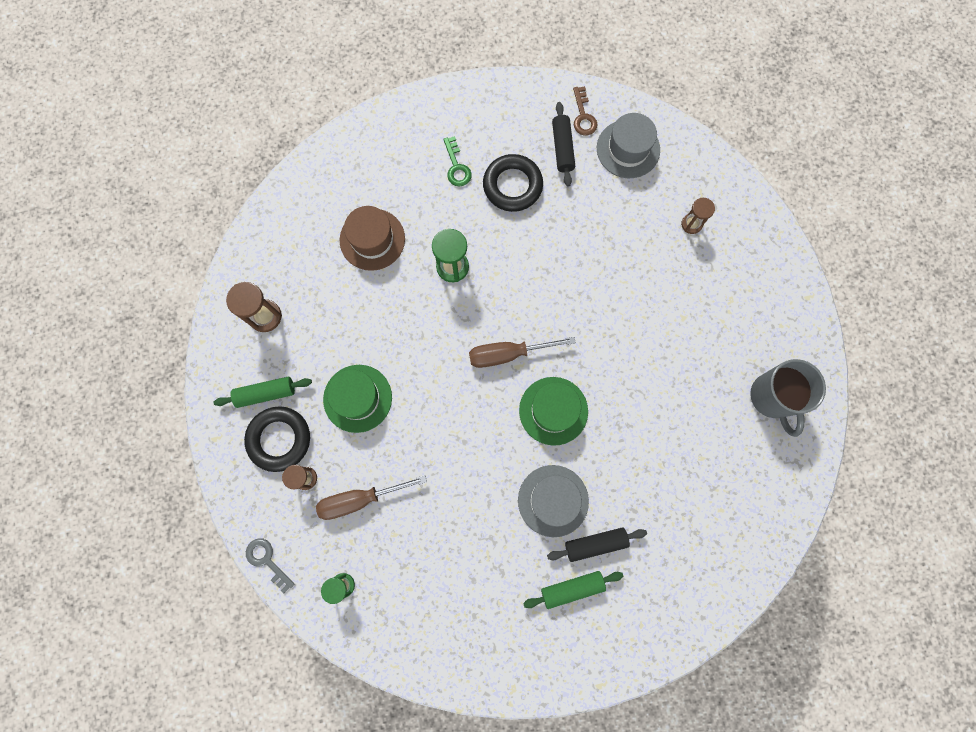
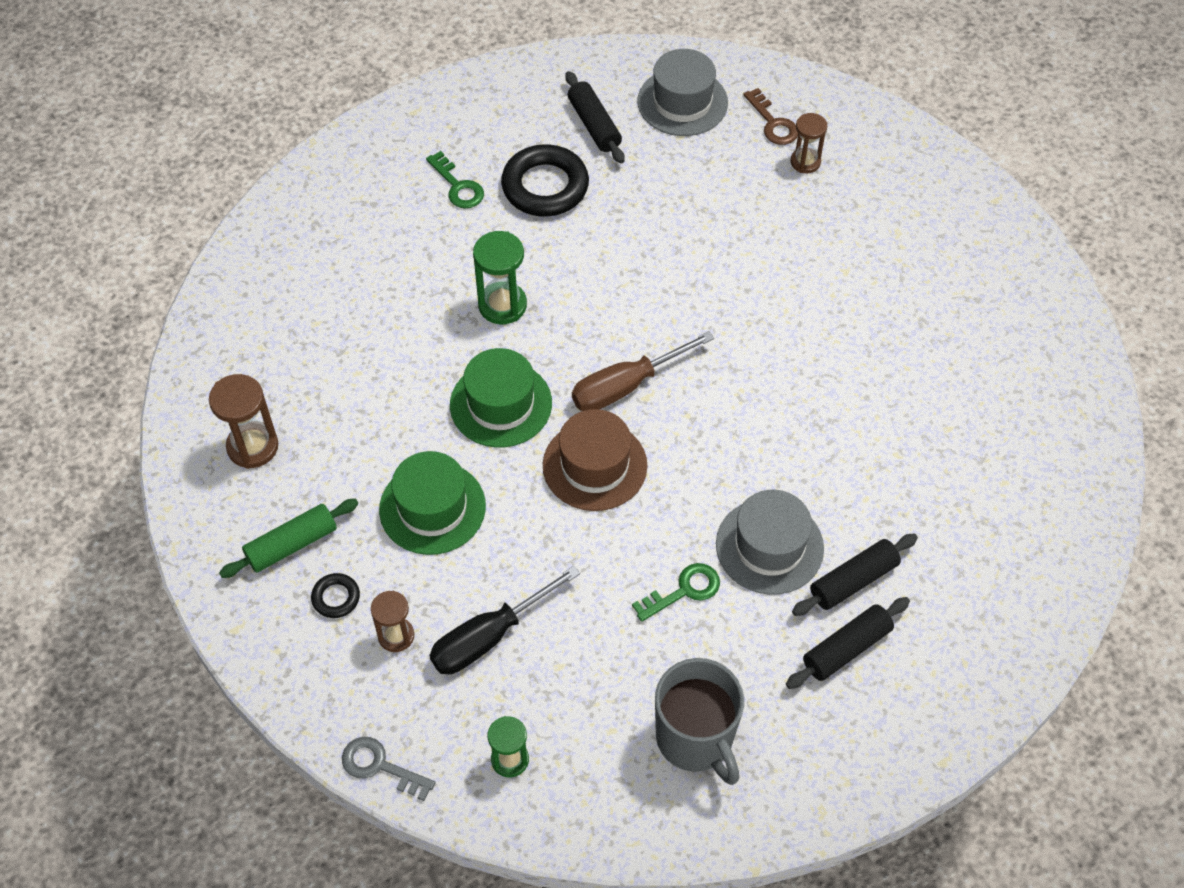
camera: 20 degrees left, 20 degrees down
black ring [244,406,310,472] -> black ring [311,573,360,618], size x0.47
brown screwdriver [316,475,427,520] -> black screwdriver [430,566,580,674]
brown hat [339,206,405,271] -> brown hat moved to [543,409,647,511]
green hat [519,377,588,446] -> green hat moved to [450,348,552,448]
green rolling pin [523,571,623,609] -> black rolling pin [786,597,910,689]
brown key [573,86,598,136] -> brown key moved to [743,88,798,145]
grey mug [750,359,826,437] -> grey mug moved to [655,658,744,785]
none -> green key [632,563,720,622]

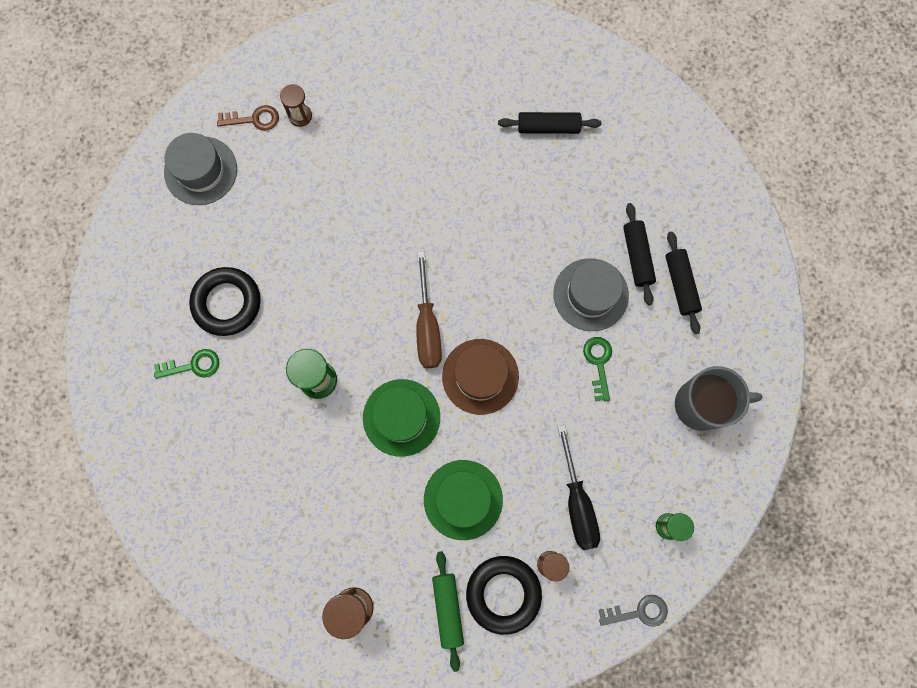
camera: 65 degrees left, 20 degrees up
black ring [311,573,360,618] -> black ring [466,556,542,635], size x2.11
grey key [342,737,436,801] -> grey key turned 150 degrees counterclockwise [599,595,668,627]
black rolling pin [565,71,625,163] -> black rolling pin moved to [498,112,602,134]

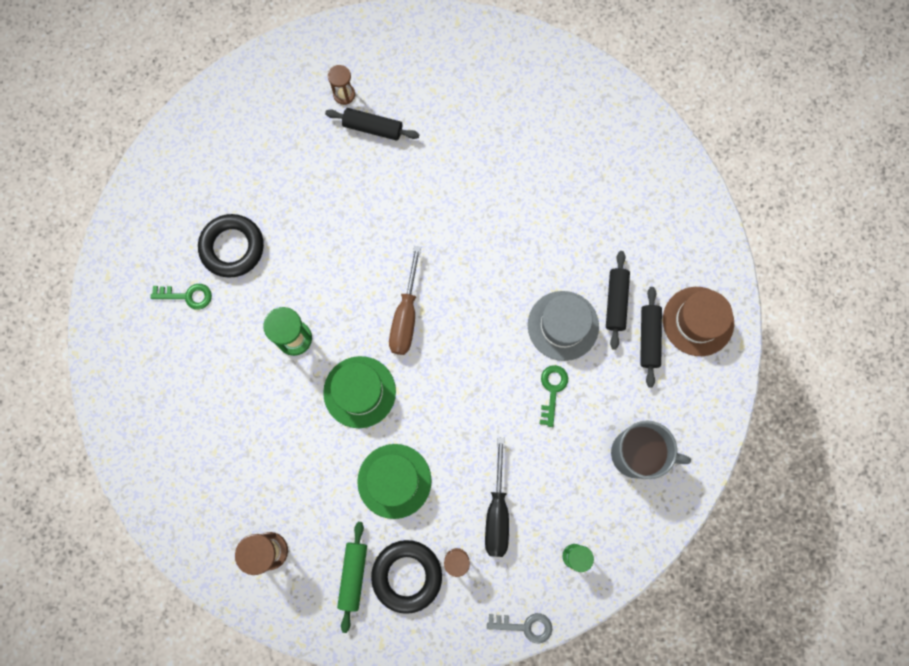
camera: 15 degrees right, 0 degrees up
grey hat [164,133,237,205] -> none
brown key [217,105,279,131] -> none
brown hat [442,339,519,415] -> brown hat moved to [663,287,734,356]
black rolling pin [498,112,602,134] -> black rolling pin moved to [325,108,419,141]

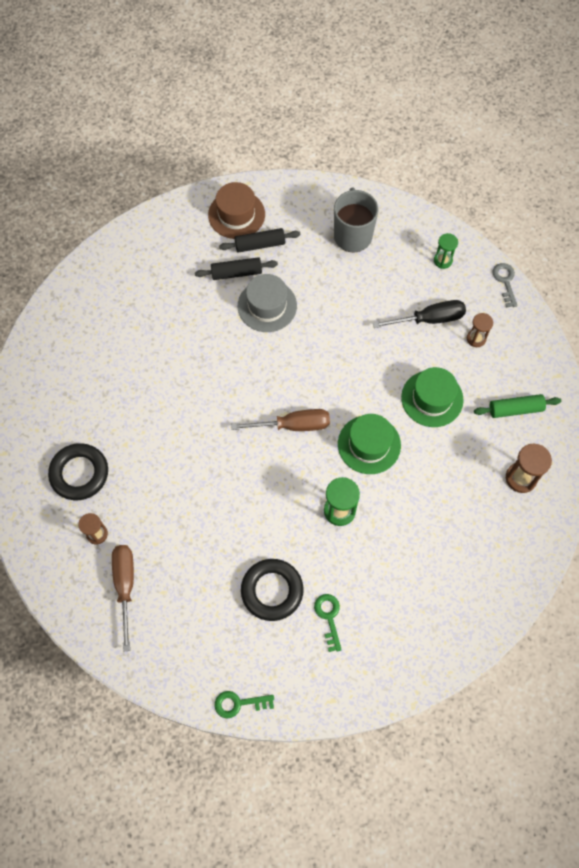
camera: 105 degrees left, 10 degrees down
black rolling pin [325,108,419,141] -> none
black ring [371,540,442,614] -> black ring moved to [48,443,108,500]
green key [540,365,568,427] -> green key moved to [214,691,274,718]
none -> brown screwdriver [112,545,134,652]

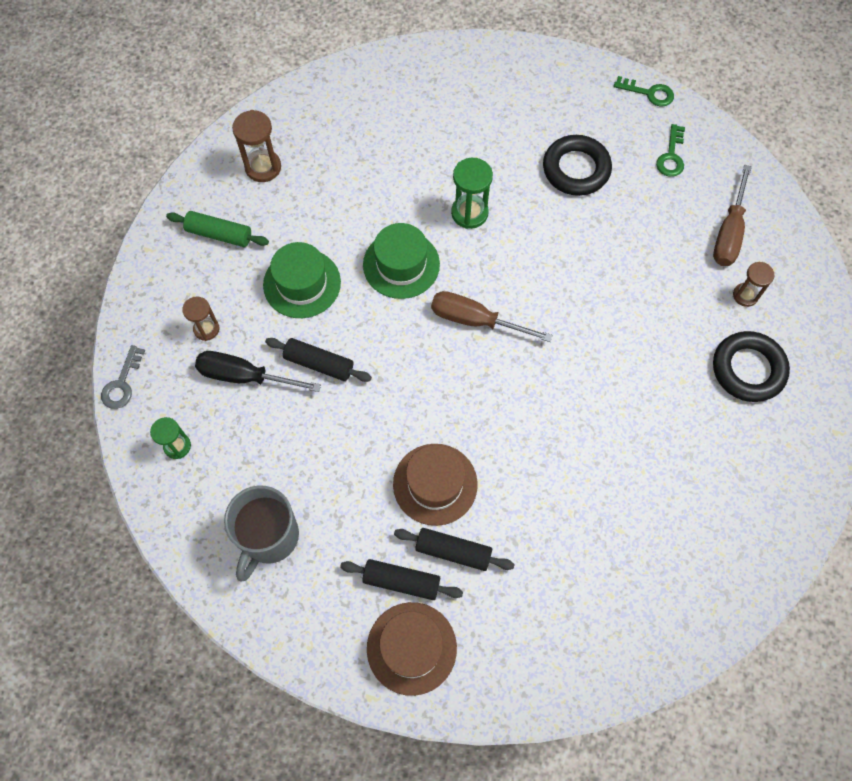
camera: 155 degrees left, 0 degrees up
grey hat [238,274,297,332] -> brown hat [393,444,478,526]
green key [314,594,342,652] -> green key moved to [656,124,685,177]
none -> black rolling pin [265,338,372,382]

